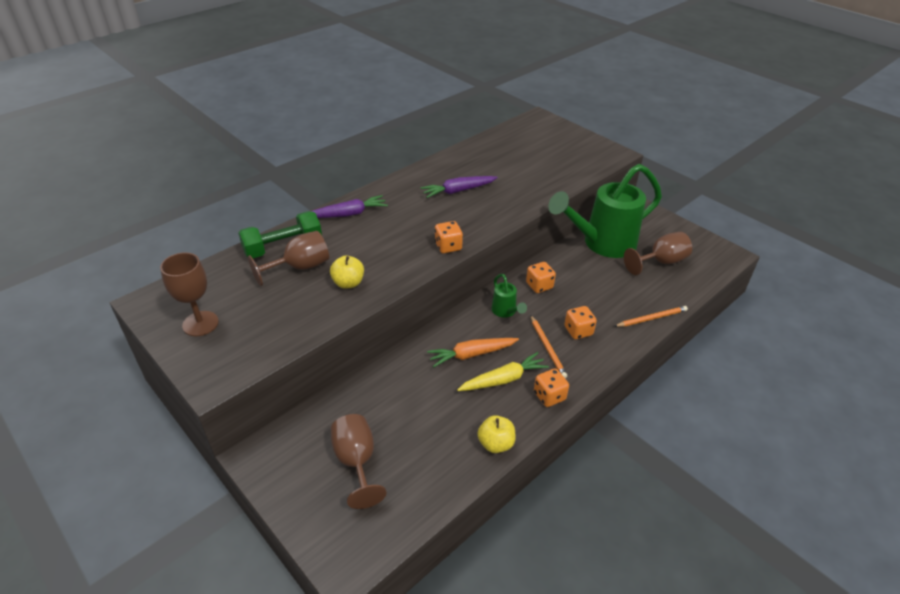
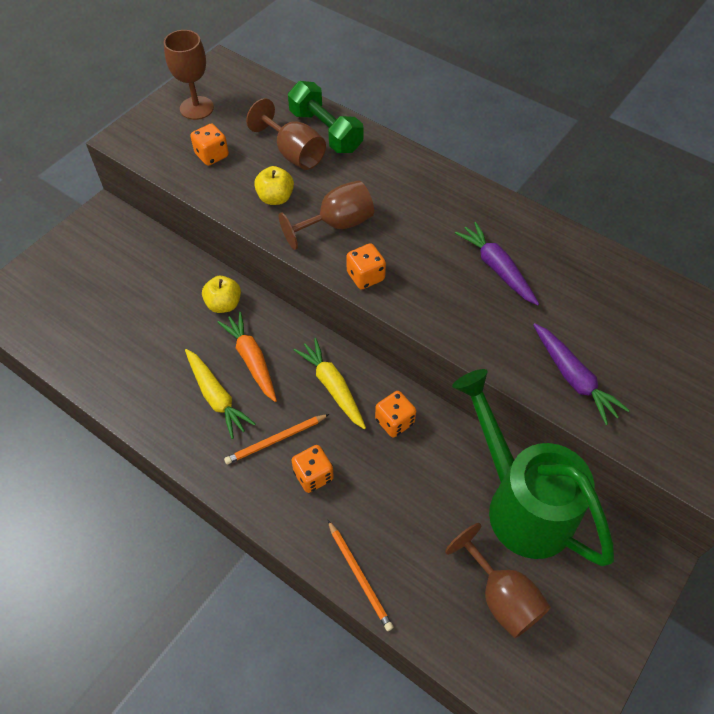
camera: 80 degrees right, 15 degrees up
purple carrot [311,195,388,218] -> purple carrot moved to [533,323,630,425]
brown goblet [331,414,387,509] -> brown goblet moved to [279,180,374,250]
yellow apple [477,415,516,453] -> yellow apple moved to [202,276,241,313]
green watering can [491,274,527,318] -> yellow carrot [294,338,366,429]
orange dice [534,368,569,407] -> orange dice moved to [190,123,229,166]

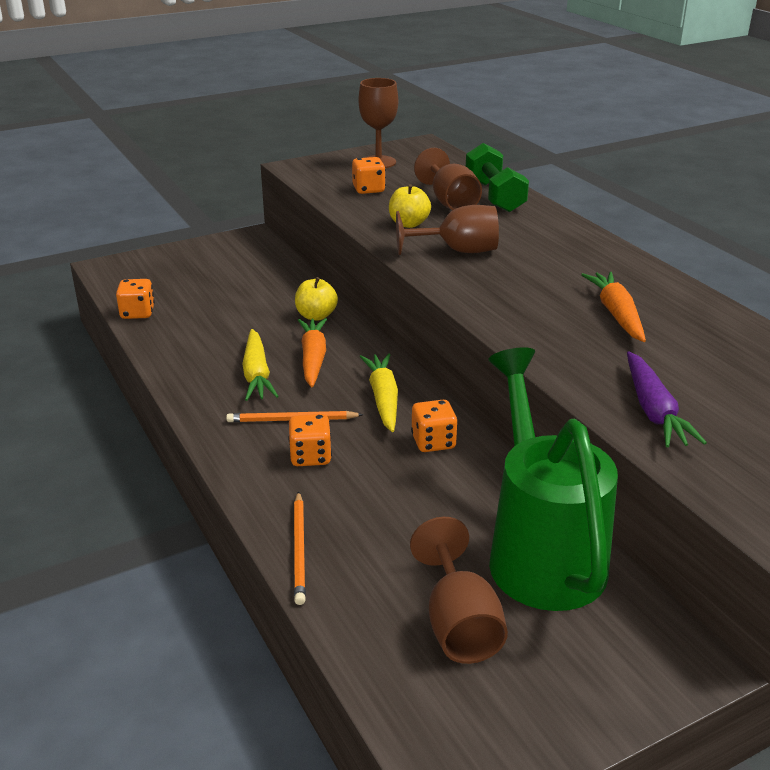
camera: 25 degrees right, 25 degrees down
orange dice [346,243,386,290] -> orange dice moved to [116,279,155,319]
purple carrot [455,222,539,305] -> orange carrot [581,272,646,342]

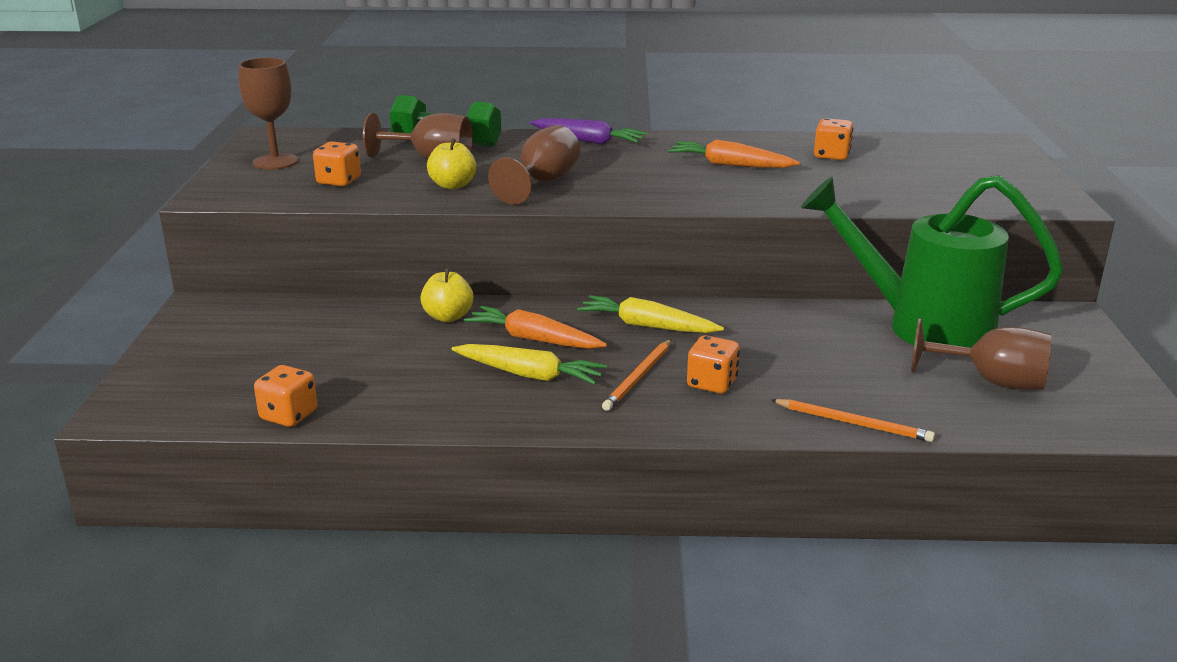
camera: 60 degrees left, 5 degrees down
orange dice [411,400,458,452] -> orange dice moved to [814,118,854,160]
purple carrot [627,351,707,447] -> purple carrot moved to [530,118,648,145]

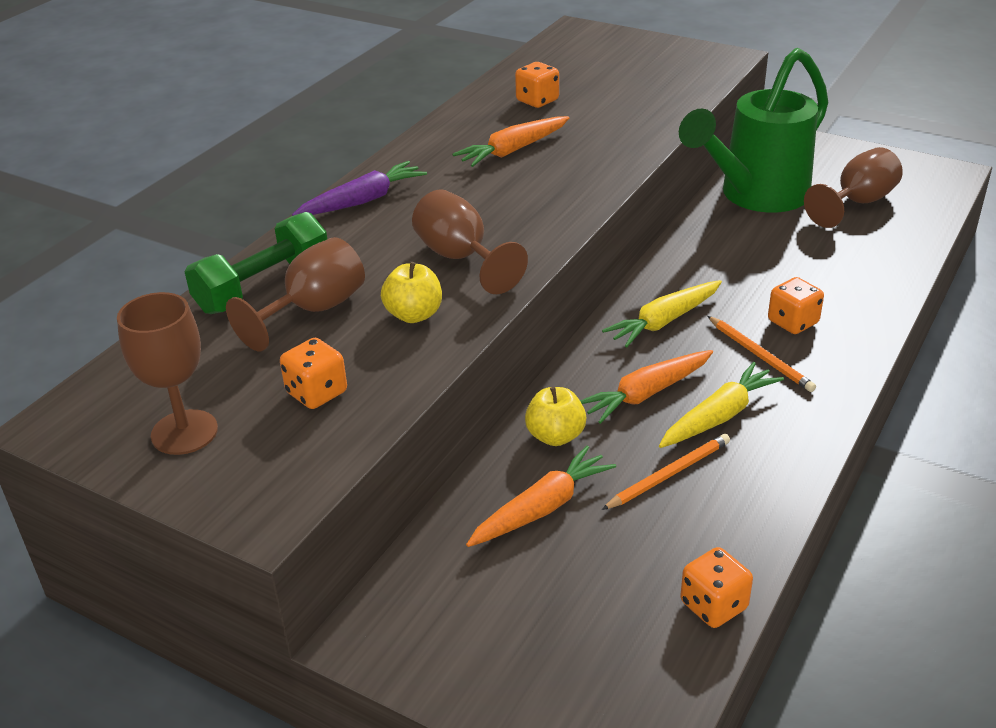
camera: 60 degrees left, 10 degrees up
orange pencil [771,399,935,442] -> orange pencil moved to [602,434,730,510]
none -> orange carrot [466,446,616,547]

